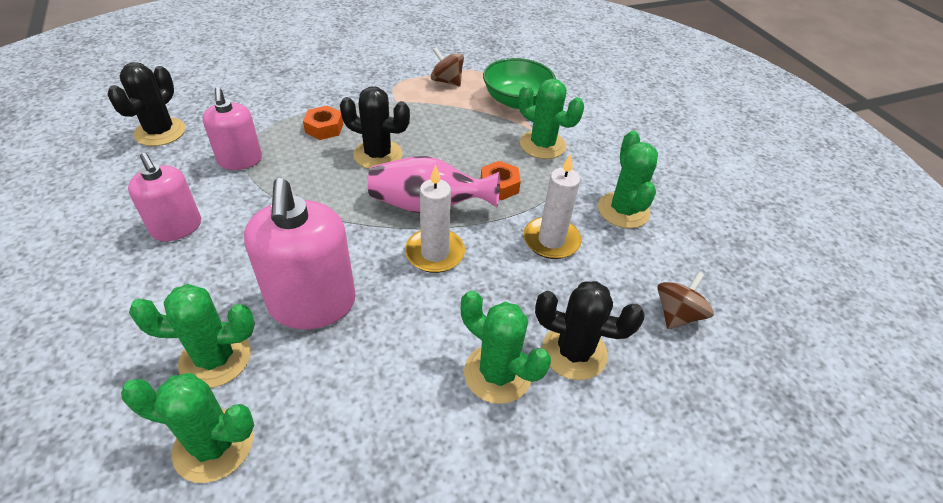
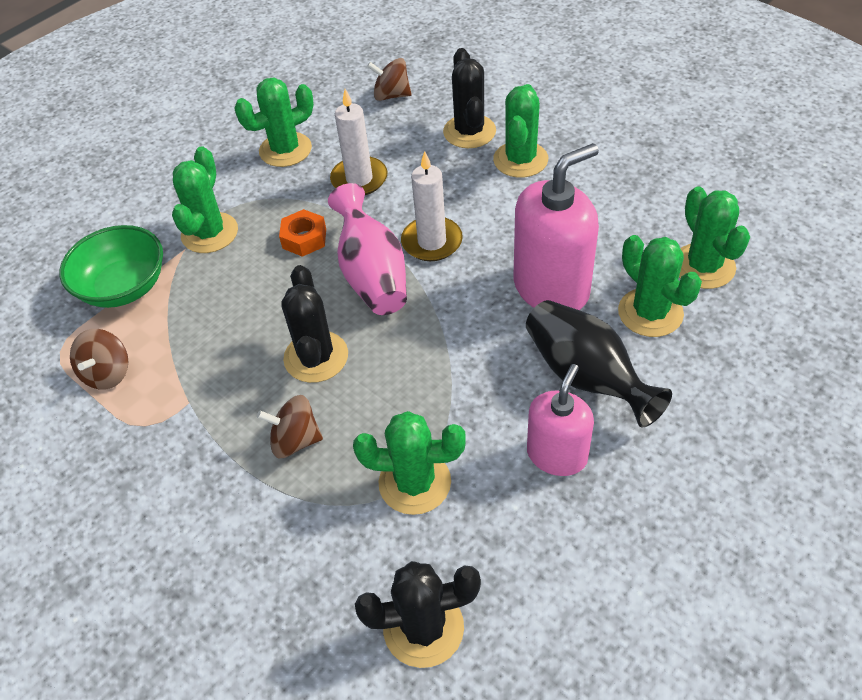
camera: 110 degrees left, 5 degrees up
pink soap dispenser [203,87,262,170] -> green cactus [353,411,466,515]
orange nut [303,106,343,140] -> brown spinning top [257,395,323,458]
none -> black vase [526,300,672,427]

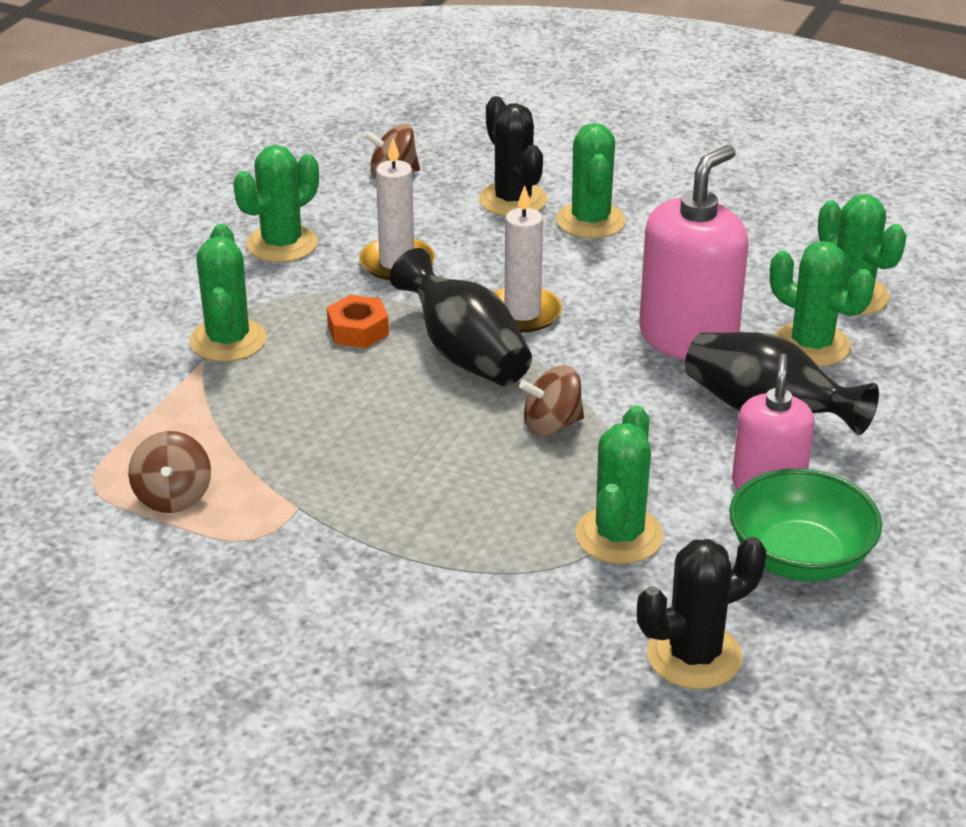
camera: 20 degrees left, 15 degrees down
green bowl [59,225,163,308] -> green bowl moved to [729,468,882,582]
brown spinning top [257,395,323,458] -> brown spinning top moved to [519,365,584,437]
black cactus [281,265,348,383] -> none
pink vase [328,183,407,315] -> black vase [390,248,532,386]
green cactus [353,411,466,515] -> green cactus turned 60 degrees counterclockwise [575,405,664,564]

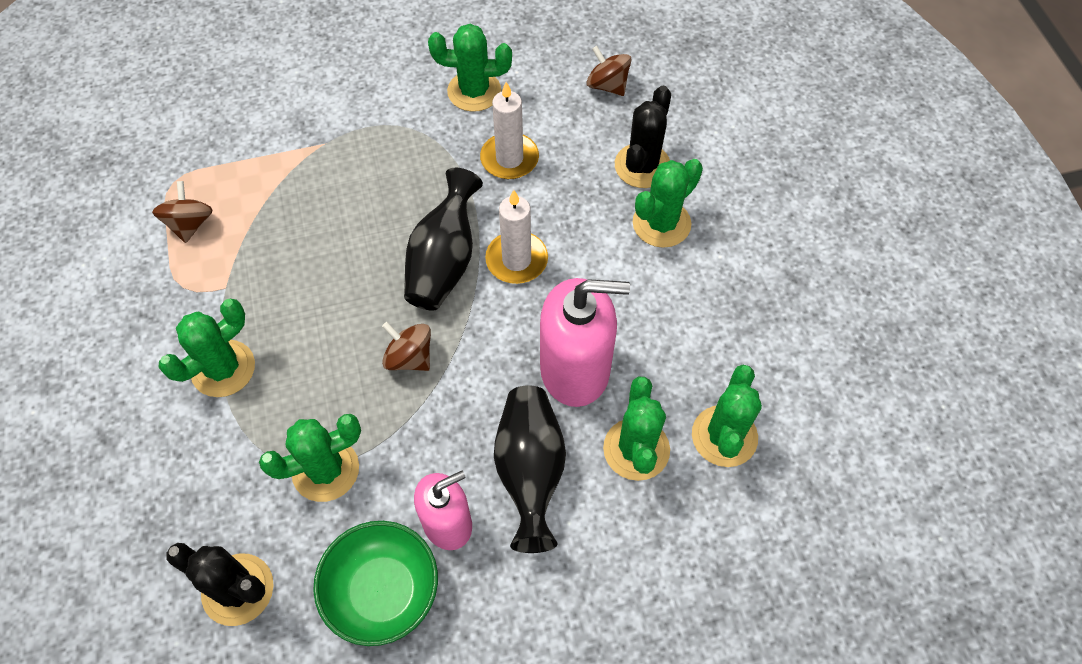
camera: 50 degrees right, 25 degrees up
brown spinning top [128,431,211,513] -> brown spinning top turned 135 degrees clockwise [152,181,213,243]
green cactus [189,224,267,362] -> green cactus moved to [159,299,255,397]
orange nut [327,295,389,348] -> none

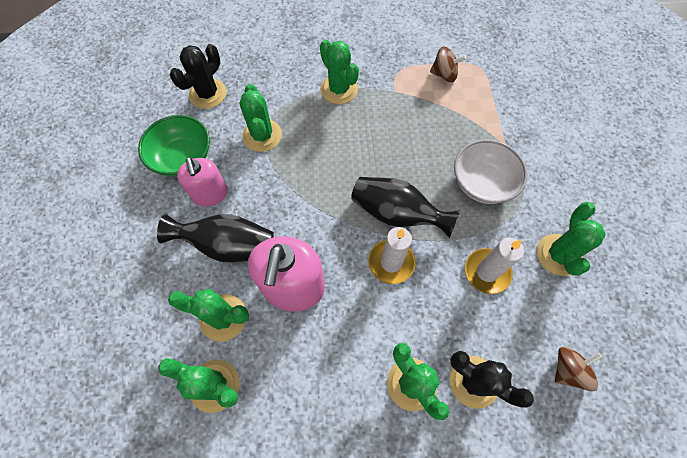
camera: 100 degrees right, 5 degrees up
brown spinning top [382,322,431,371] -> none
none -> white bowl [454,140,527,204]

